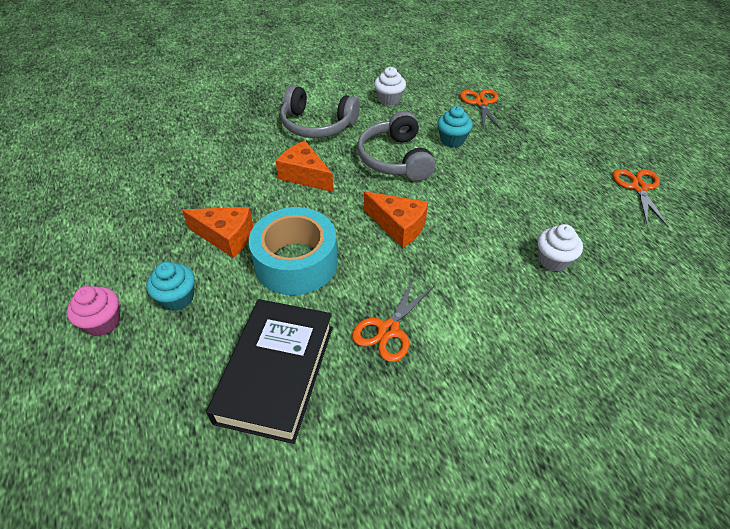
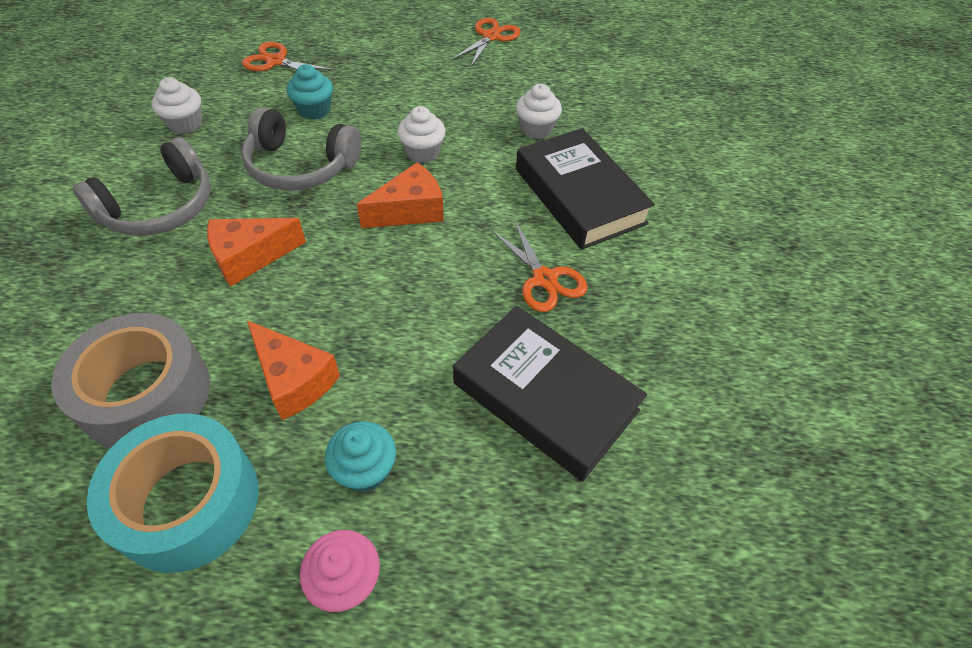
camera: 65 degrees left, 5 degrees up
orange cheese [182,207,254,258] -> orange cheese turned 90 degrees clockwise [247,320,340,420]
turquoise tape [249,207,338,295] -> turquoise tape moved to [86,414,259,573]
orange scissors [612,169,669,228] -> orange scissors turned 90 degrees clockwise [452,18,521,68]
none -> grey tape [51,313,210,448]
none -> white cupcake [397,106,446,163]
none -> black book [516,128,655,250]

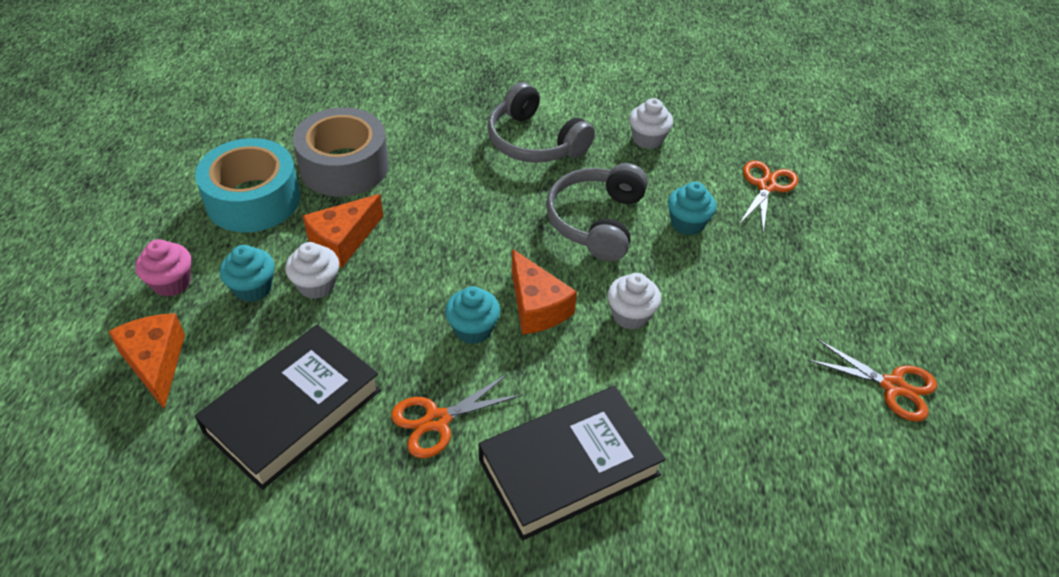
camera: 90 degrees right, 5 degrees down
orange cheese [207,218,306,286] -> orange cheese moved to [108,313,185,409]
white cupcake [516,84,562,139] -> white cupcake moved to [285,242,339,299]
none -> turquoise cupcake [445,286,500,344]

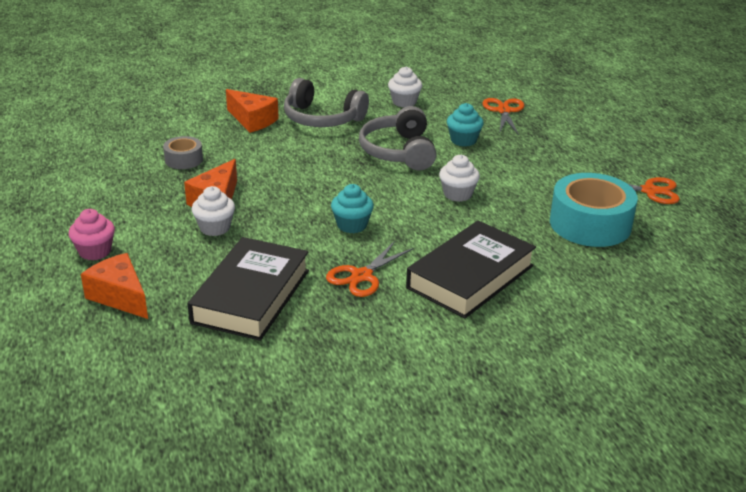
camera: 20 degrees left, 15 degrees down
turquoise tape [195,138,300,232] -> turquoise tape moved to [550,173,638,247]
turquoise cupcake [220,245,275,302] -> none
grey tape [293,107,389,197] -> grey tape [163,136,203,169], size x0.51
orange cheese [512,249,577,335] -> orange cheese moved to [226,89,279,133]

